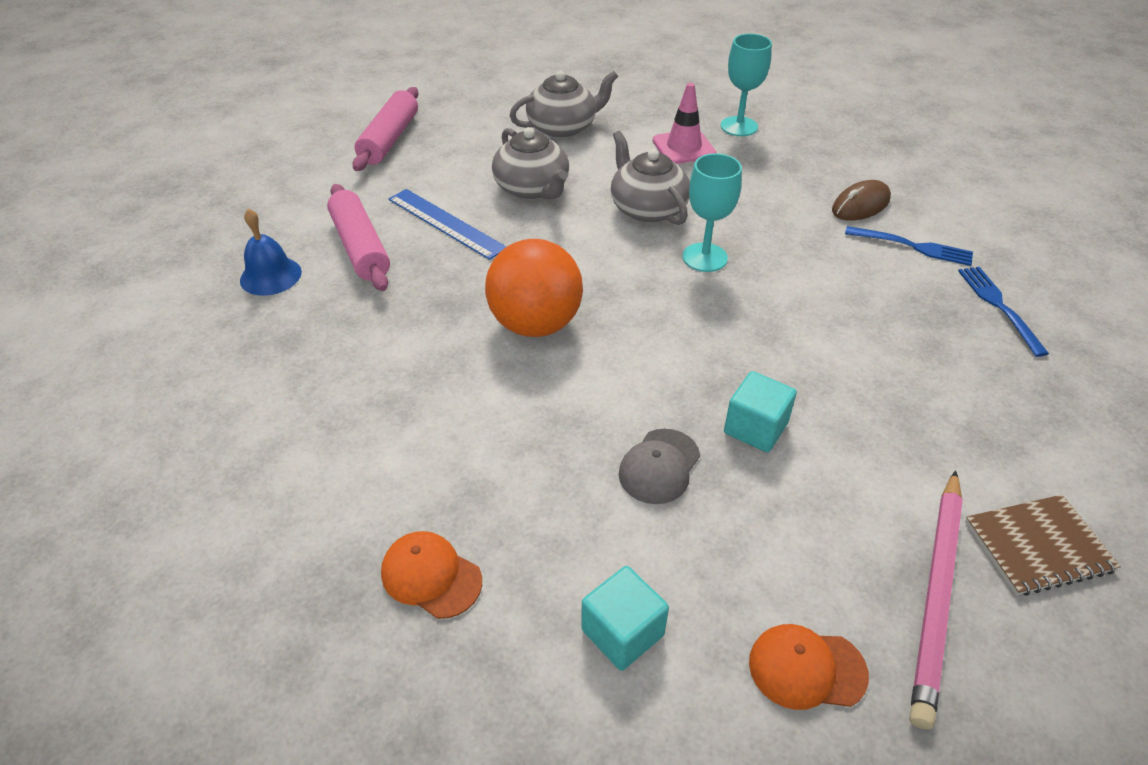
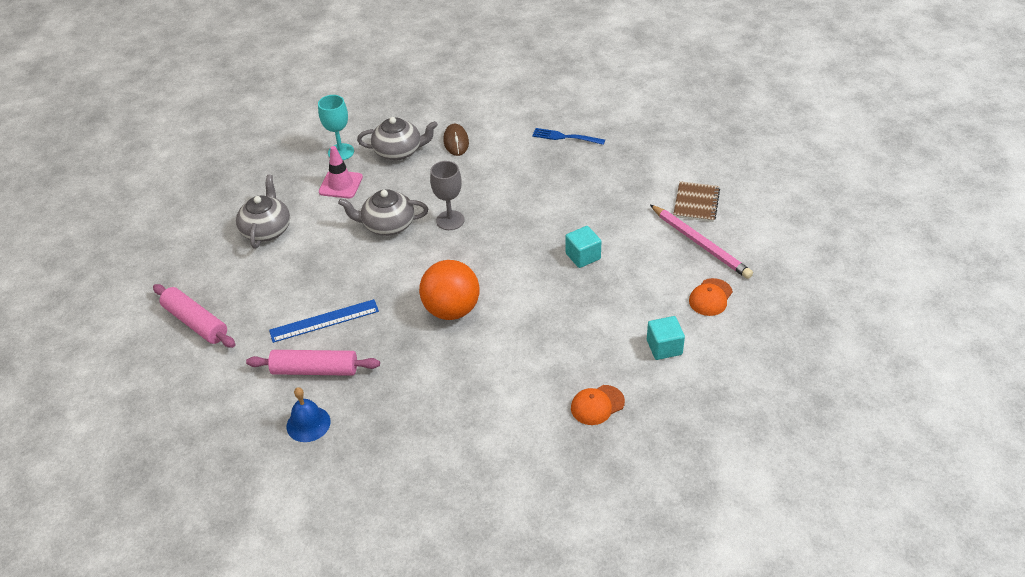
camera: 60 degrees left, 0 degrees up
grey teapot [492,127,569,200] -> grey teapot moved to [357,117,438,160]
grey cap [619,429,700,504] -> none
turquoise goblet [682,153,742,272] -> grey goblet [430,161,464,230]
blue fork [845,226,973,266] -> none

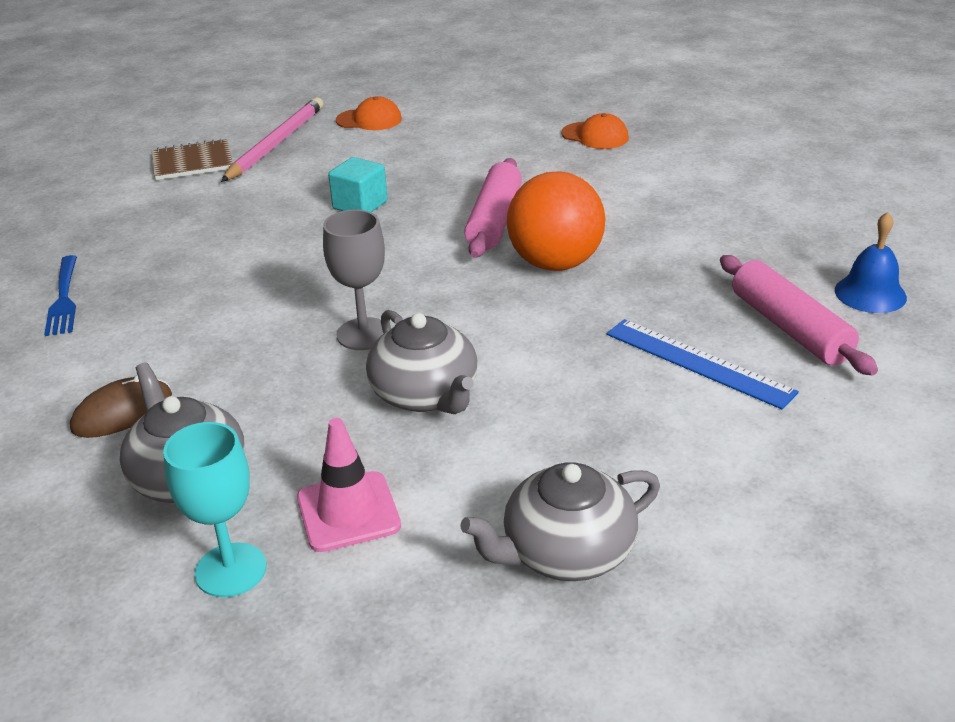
camera: 120 degrees left, 10 degrees down
pink rolling pin [153,284,235,348] -> pink rolling pin moved to [464,158,522,258]
turquoise cube [647,316,685,360] -> none

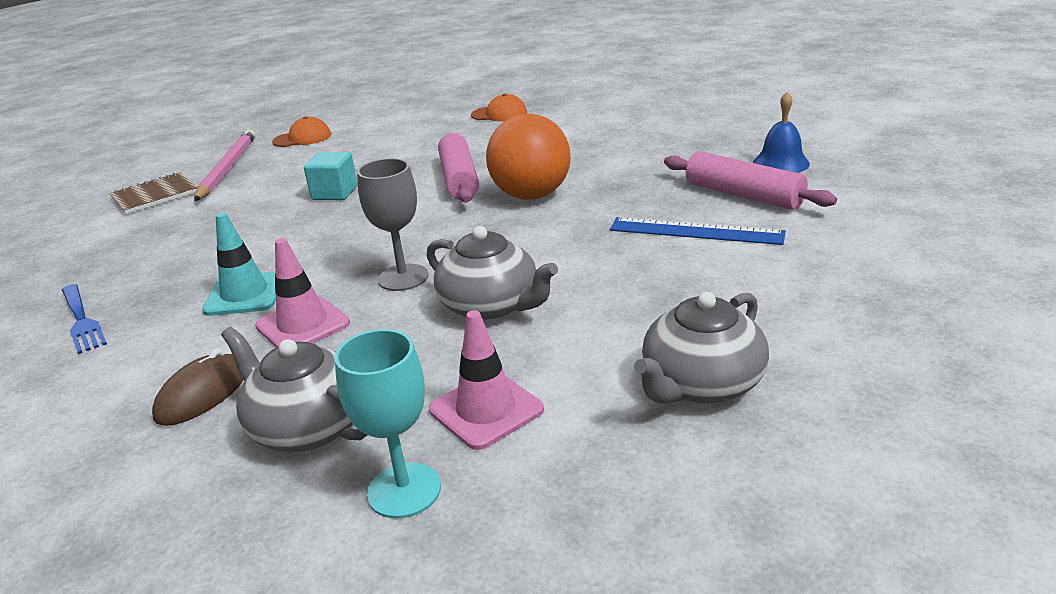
camera: 20 degrees left, 5 degrees down
none -> turquoise traffic cone [202,212,276,316]
none -> pink traffic cone [255,238,350,348]

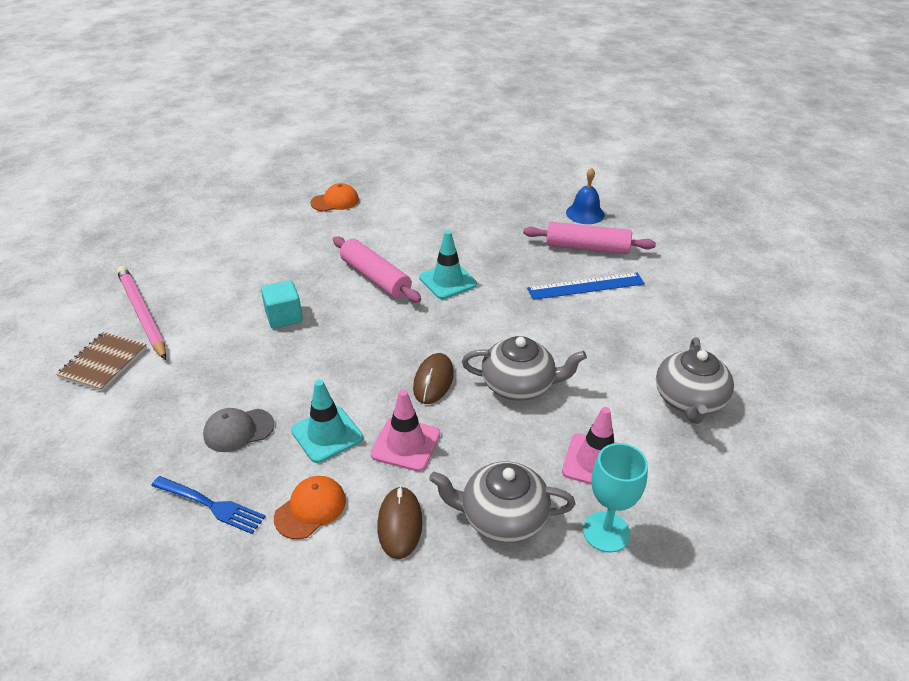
camera: 35 degrees left, 10 degrees up
orange cap [272,116,331,147] -> orange cap moved to [274,476,346,539]
grey goblet [357,158,429,291] -> brown mouse [413,353,454,404]
orange ball [486,114,571,200] -> turquoise traffic cone [419,231,477,299]
none -> grey cap [203,408,274,452]

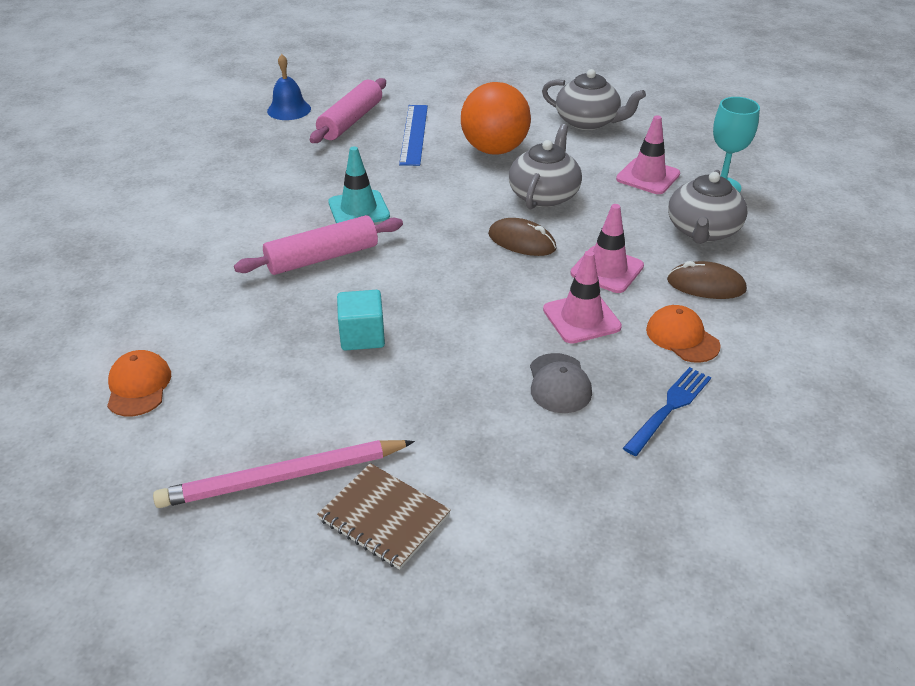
camera: 75 degrees left, 0 degrees up
turquoise traffic cone [291,380,363,463] -> pink traffic cone [543,251,622,344]
orange cap [310,183,359,212] -> orange cap moved to [107,350,171,416]
none -> orange ball [461,82,531,154]

